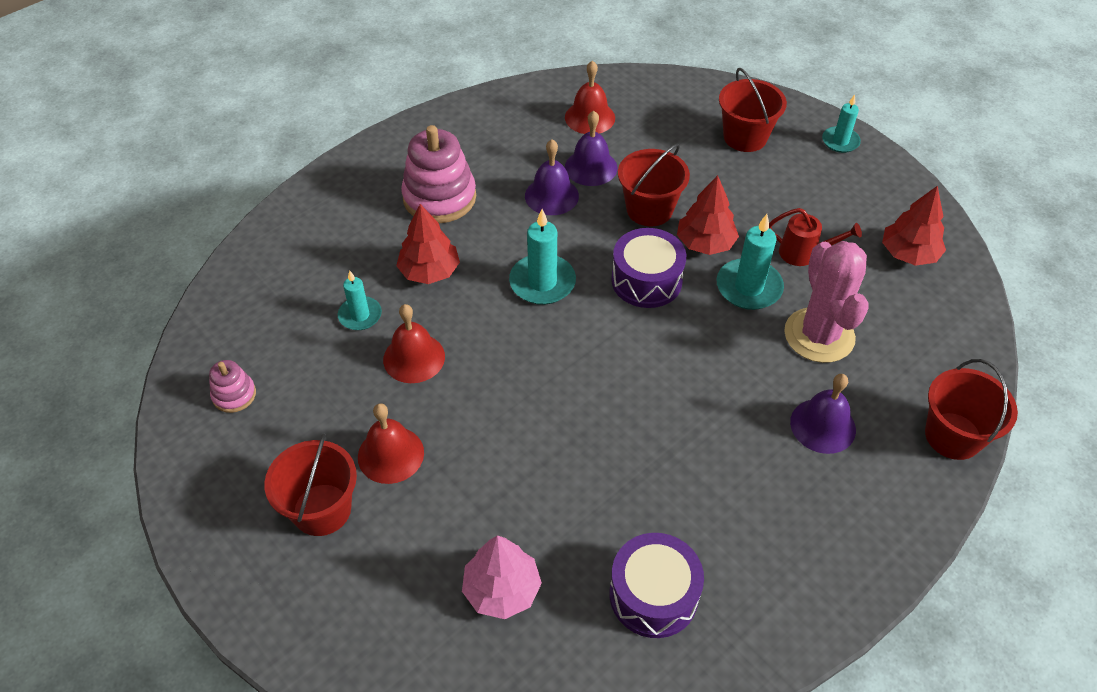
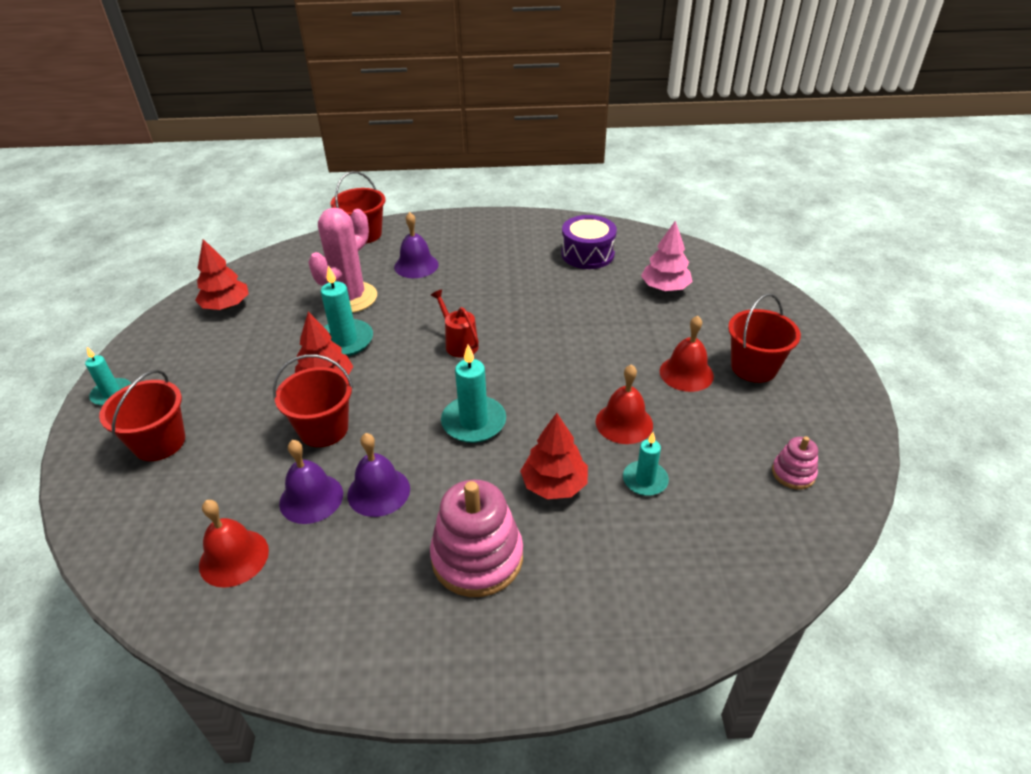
camera: 140 degrees left, 10 degrees down
purple drum [611,228,686,308] -> none
red watering can [769,208,862,266] -> red watering can moved to [431,289,479,358]

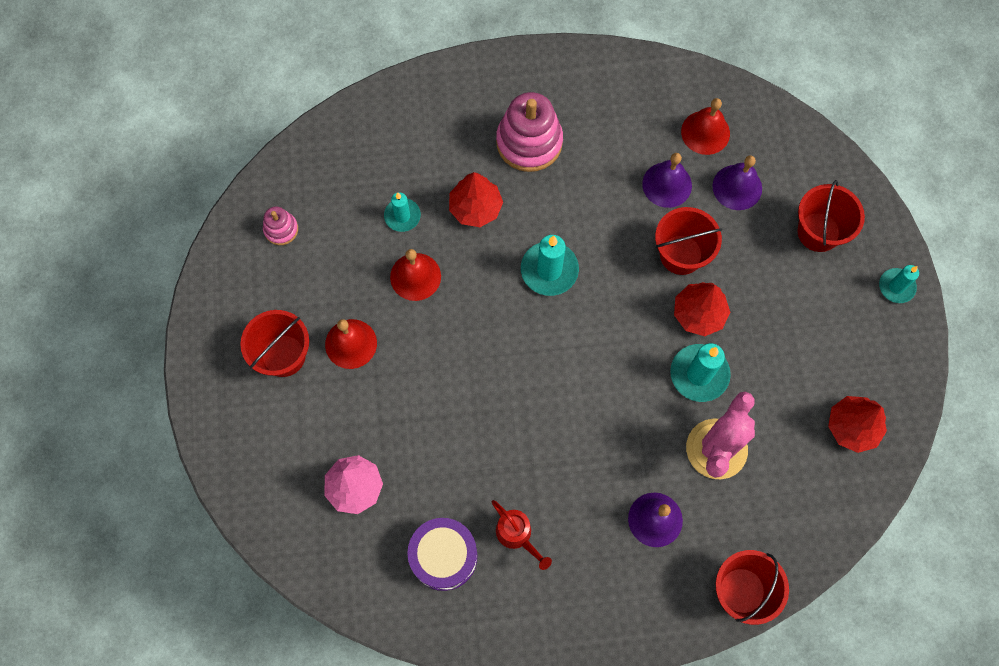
camera: 175 degrees right, 30 degrees up
purple bell [347,433,410,517] -> purple bell moved to [712,155,762,210]
red watering can [431,289,479,358] -> red watering can moved to [492,500,552,570]

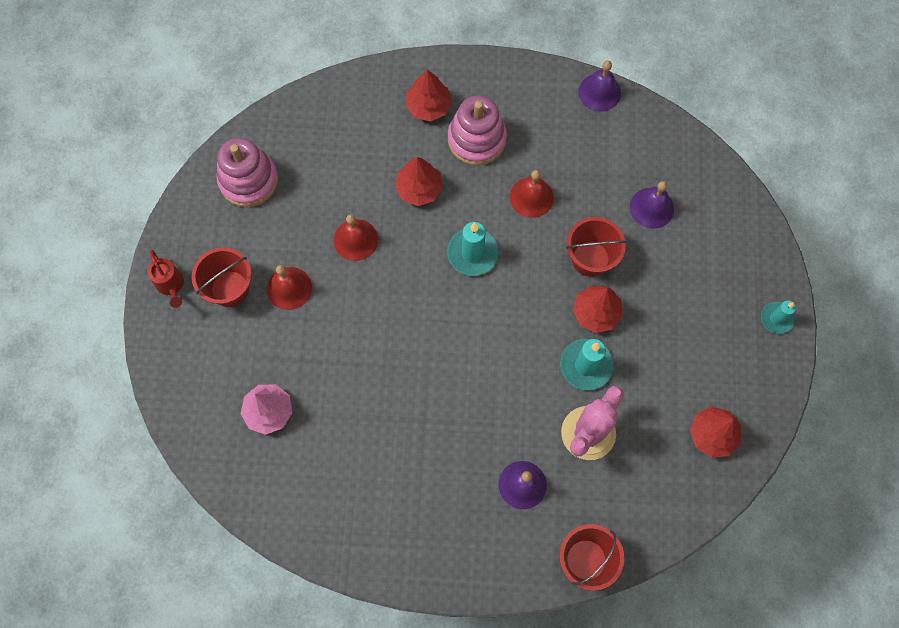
camera: 10 degrees right, 0 degrees up
pink stacking toy [263,206,298,245] -> pink stacking toy [217,138,278,207], size x1.97
turquoise candle [384,192,421,232] -> none
purple drum [407,518,477,591] -> none
red watering can [492,500,552,570] -> red watering can moved to [148,250,184,308]
purple bell [642,153,692,208] -> purple bell moved to [578,61,621,112]
red bell [681,98,730,155] -> red bell moved to [510,170,554,218]
red bucket [797,180,865,252] -> none
none -> red tree [405,70,452,121]

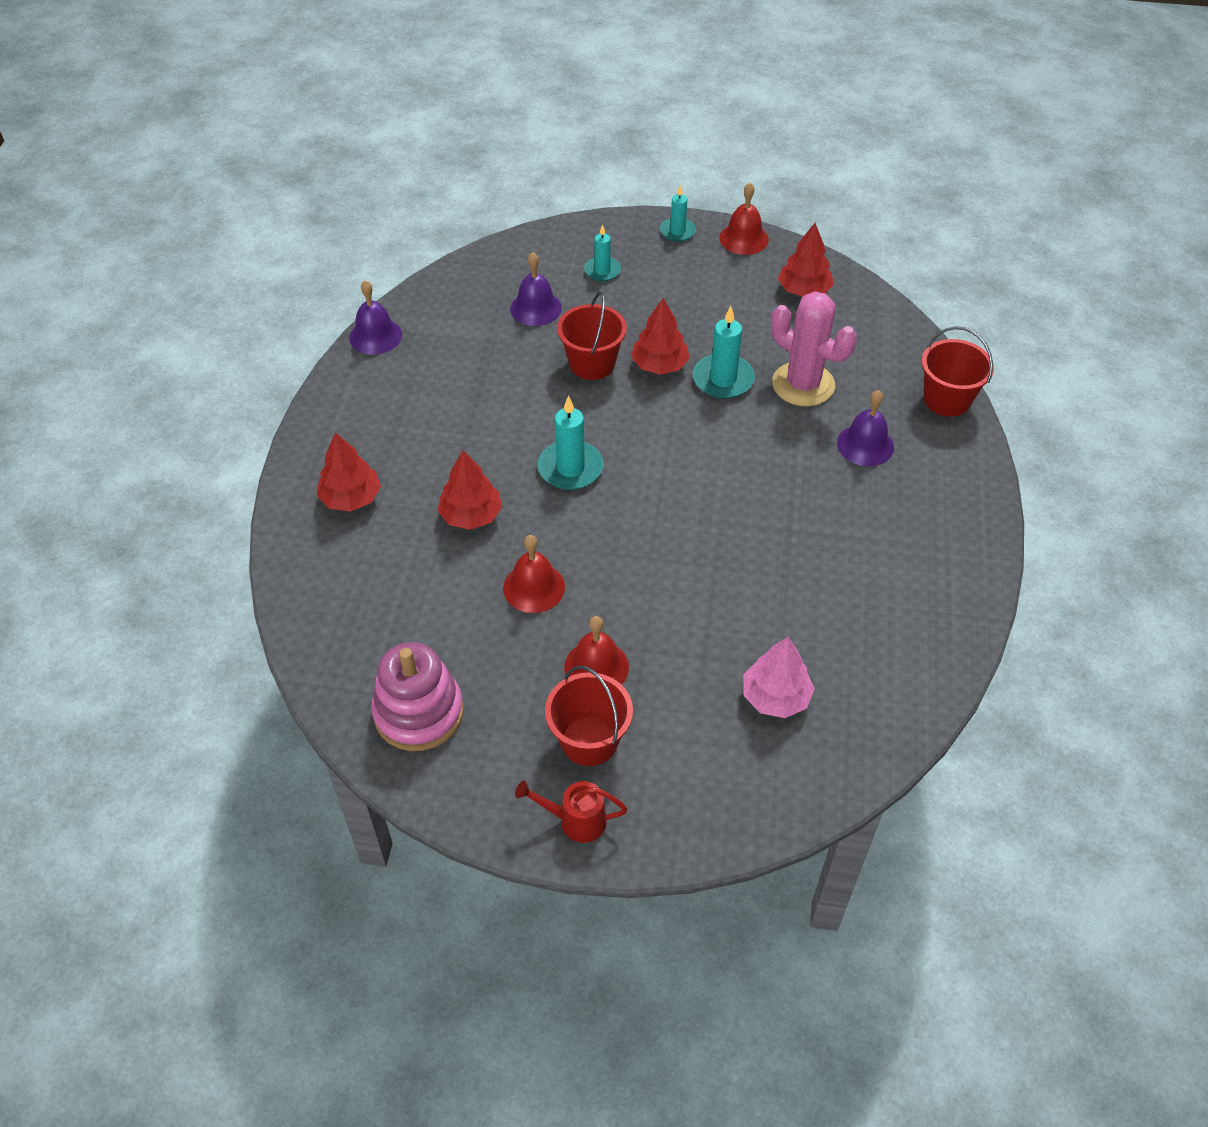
camera: 85 degrees left, 20 degrees down
red watering can [148,250,184,308] -> red watering can turned 150 degrees counterclockwise [515,781,627,843]
pink stacking toy [448,95,507,166] -> none
red bell [510,170,554,218] -> red bell moved to [719,183,769,255]
none -> turquoise candle [584,224,621,282]

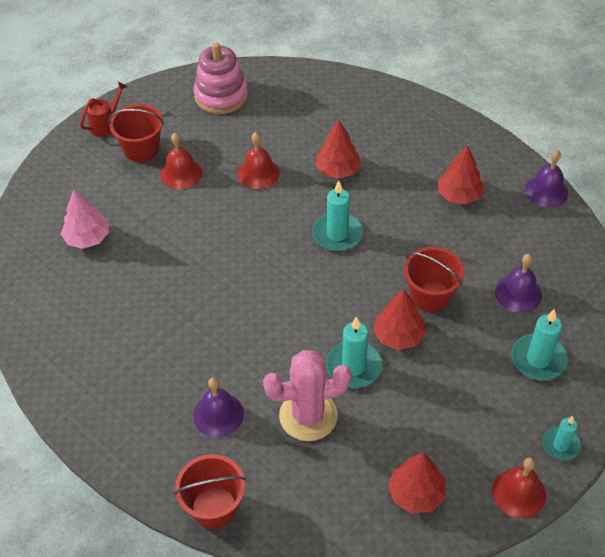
camera: 125 degrees right, 0 degrees up
red tree [317,432,381,511] -> red tree moved to [438,145,485,204]
turquoise candle [584,224,621,282] -> turquoise candle [511,309,568,380], size x1.56

